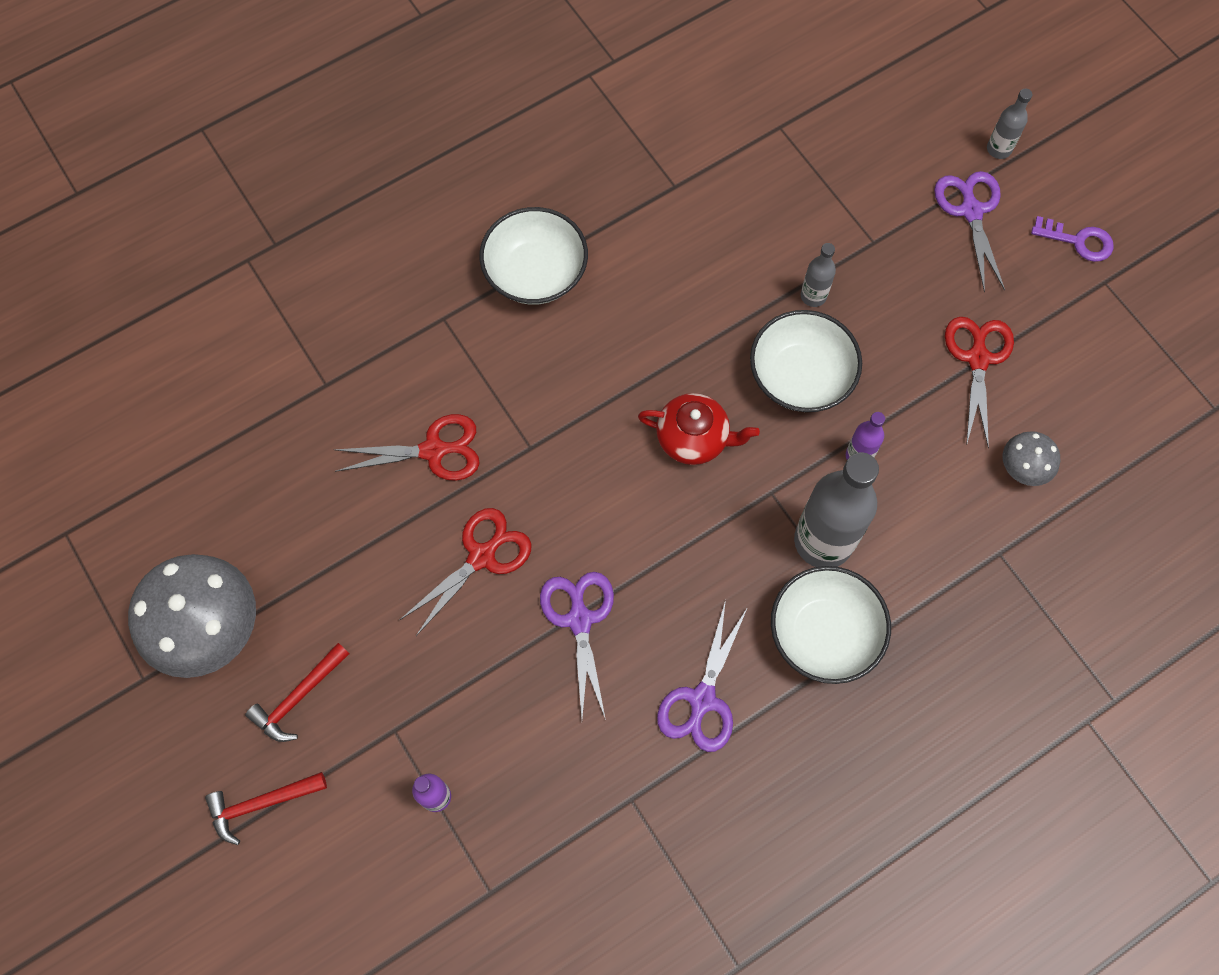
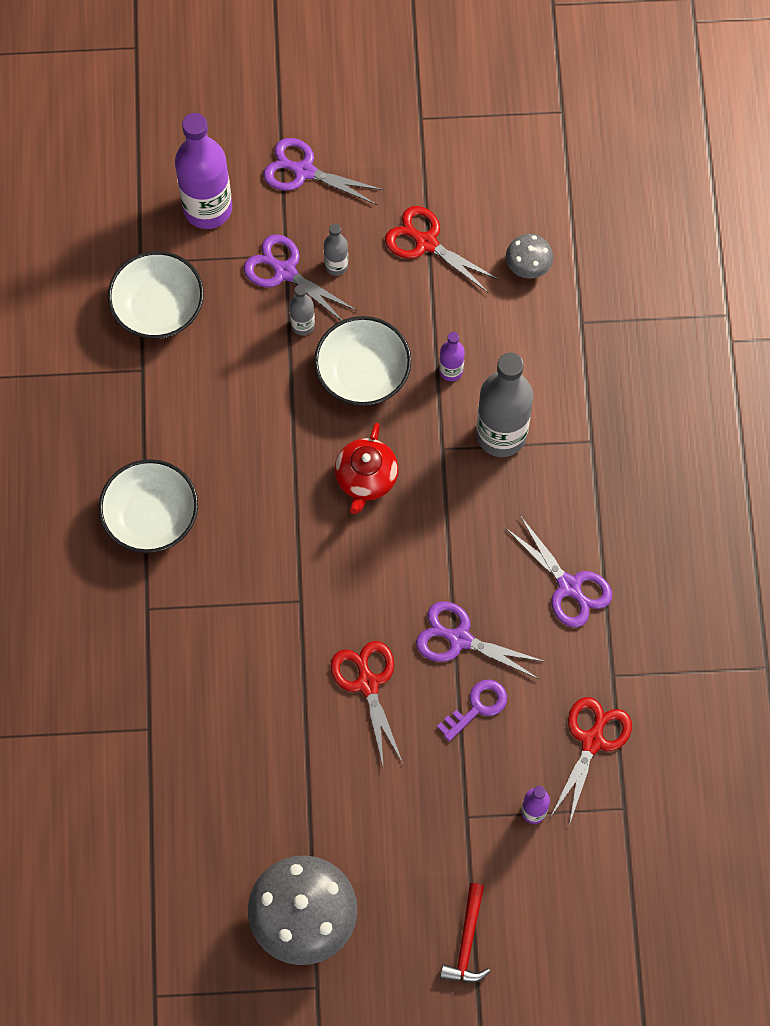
camera: 60 degrees left, 0 degrees up
red hammer [245,643,349,742] -> none
red scissors [334,414,480,481] -> red scissors moved to [550,697,632,825]
red teapot [638,393,760,465] -> red teapot turned 150 degrees clockwise [334,423,399,514]
white bowl [771,566,891,684] -> white bowl moved to [108,251,204,339]
grey bottle [987,89,1032,159] -> grey bottle moved to [324,224,348,276]
purple key [1031,216,1114,262] -> purple key moved to [437,679,507,741]
none -> purple bottle [175,113,232,229]
none -> purple scissors [243,234,357,321]

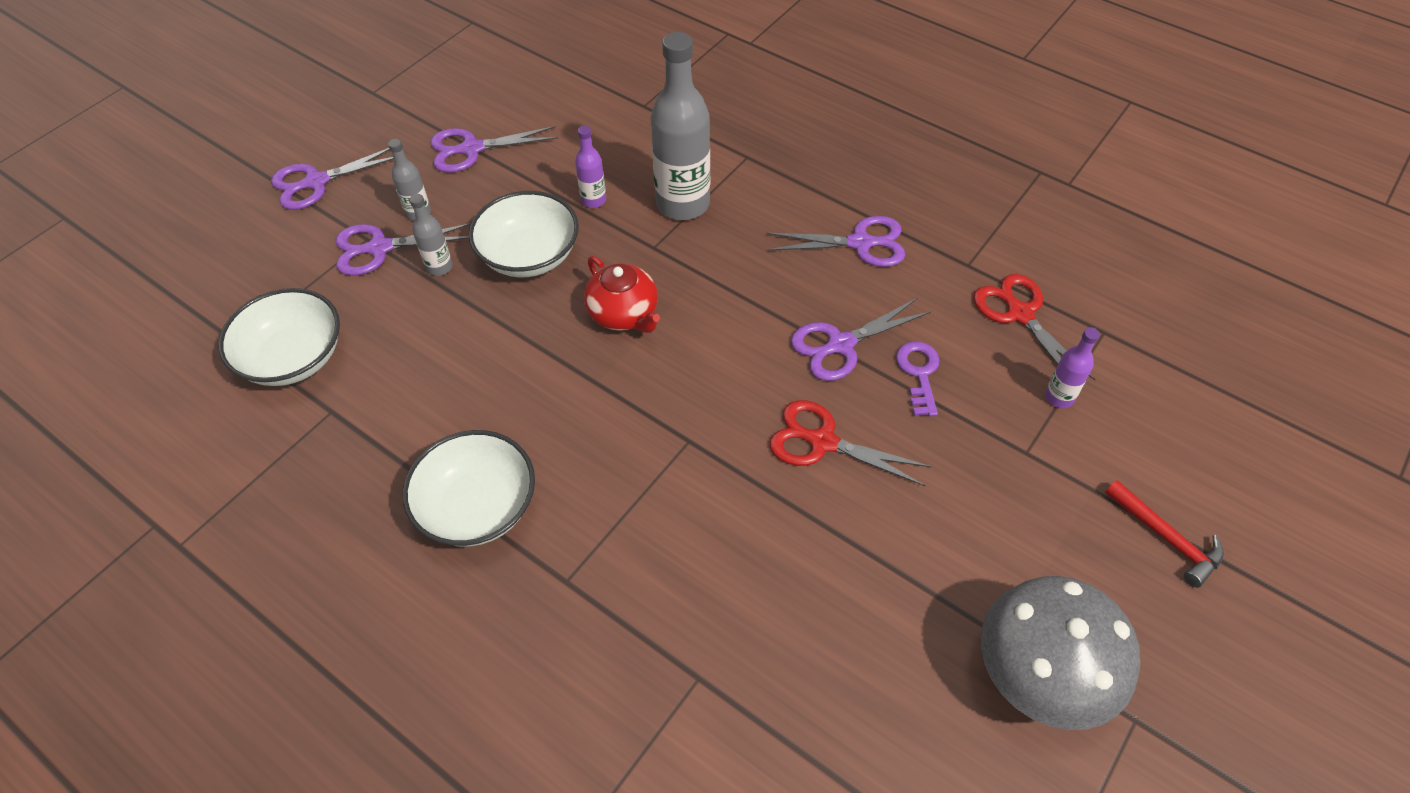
camera: 50 degrees left, 15 degrees down
purple bottle [175,113,232,229] -> none
red scissors [385,206,500,293] -> purple scissors [430,126,558,173]
grey mushroom [506,234,553,279] -> none

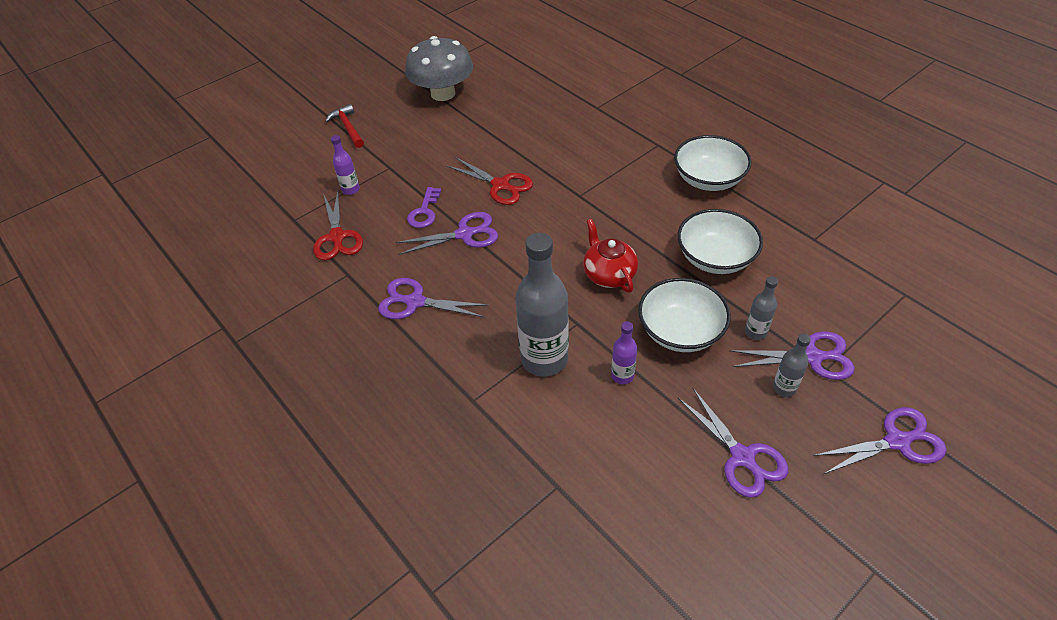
camera: 165 degrees left, 5 degrees down
white bowl [218,288,340,386] -> white bowl moved to [678,209,763,274]
purple scissors [430,126,558,173] -> purple scissors turned 60 degrees clockwise [678,388,788,498]

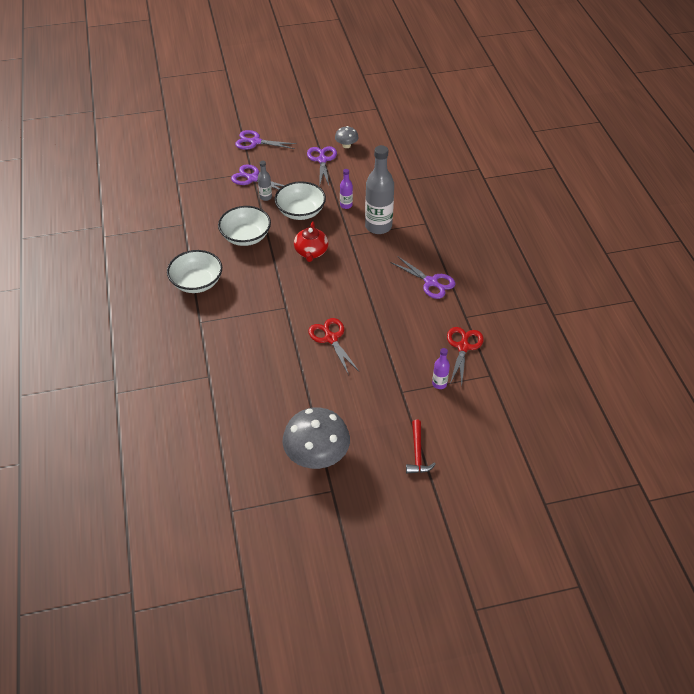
camera: 155 degrees left, 0 degrees up
purple scissors [395,212,498,255] -> none
purple key [407,187,441,228] -> none
grey bottle [773,334,811,397] -> none
none -> grey mushroom [335,126,359,148]

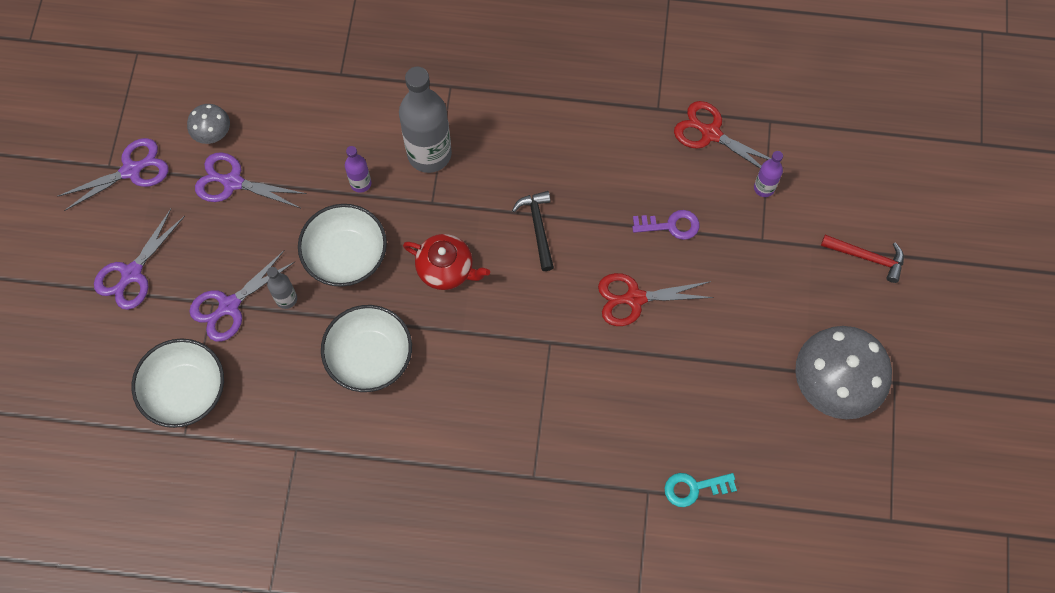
camera: 70 degrees left, 20 degrees up
white bowl [167,250,222,293] -> white bowl moved to [132,338,224,428]
purple scissors [390,256,456,299] -> purple scissors moved to [57,138,169,211]
none -> black hammer [512,191,554,271]
none -> purple key [632,210,700,240]
none -> turquoise key [664,473,737,507]

